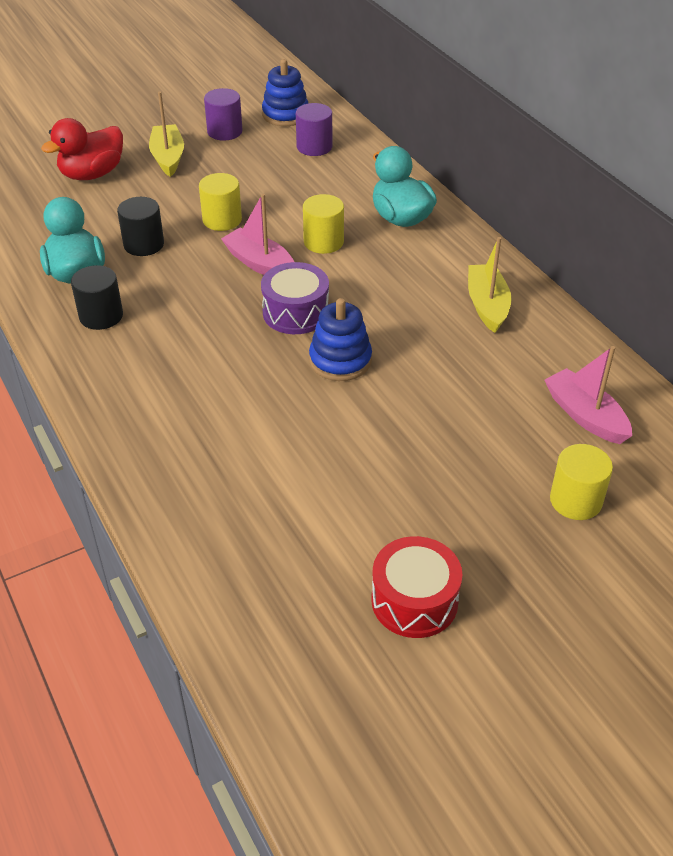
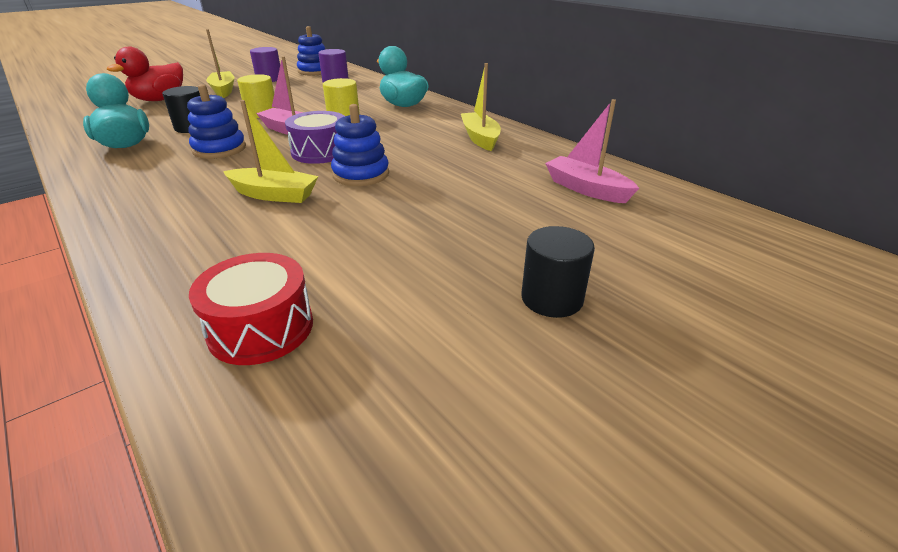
camera: 10 degrees left, 10 degrees down
black cylinder [71,265,123,330] -> black cylinder moved to [521,226,595,318]
red drum [371,536,462,638] -> red drum moved to [189,253,313,365]
yellow cylinder [550,444,613,520] -> none
none -> blue stacking toy [187,84,246,159]
none -> yellow boat [223,100,318,203]

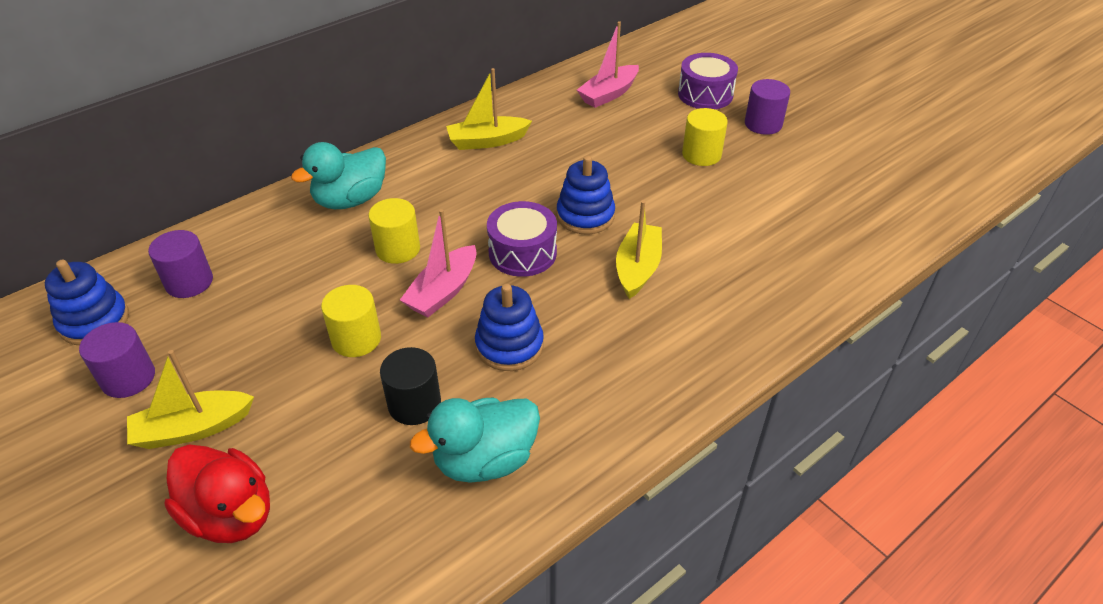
camera: 90 degrees left, 10 degrees up
red drum [189,253,313,365] -> none
black cylinder [521,226,595,318] -> purple cylinder [745,79,790,135]
none -> purple drum [678,53,738,109]
none -> yellow cylinder [682,108,728,166]

